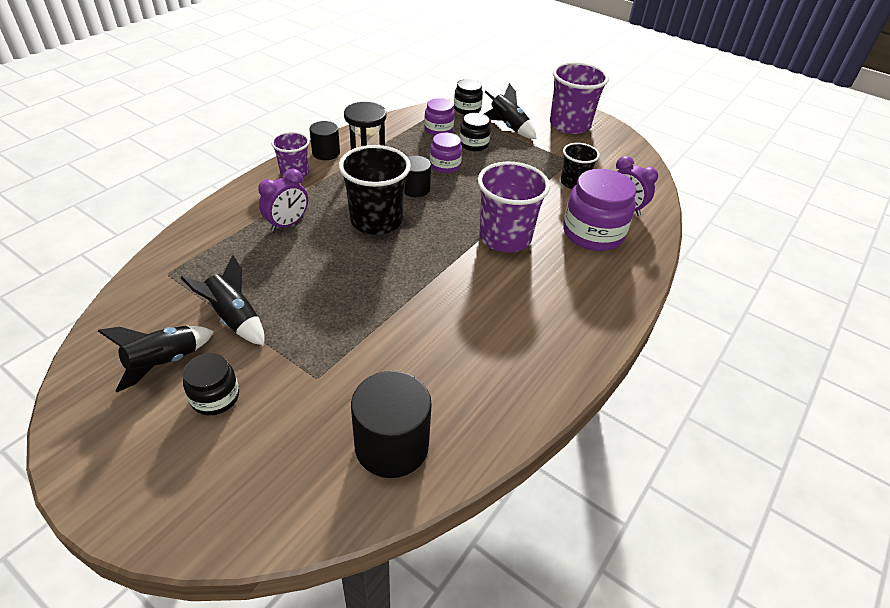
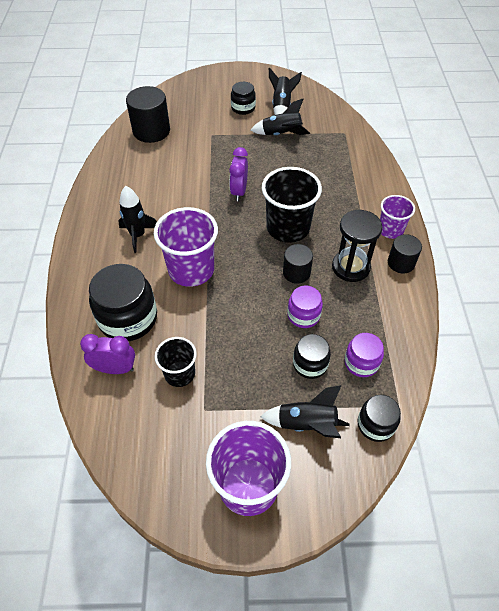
camera: 145 degrees right, 10 degrees up
purple clock [258,169,308,232] -> purple clock moved to [229,147,248,201]
purple jar [563,169,636,251] -> black jar [89,264,157,341]
none -> black rocket [118,186,157,253]

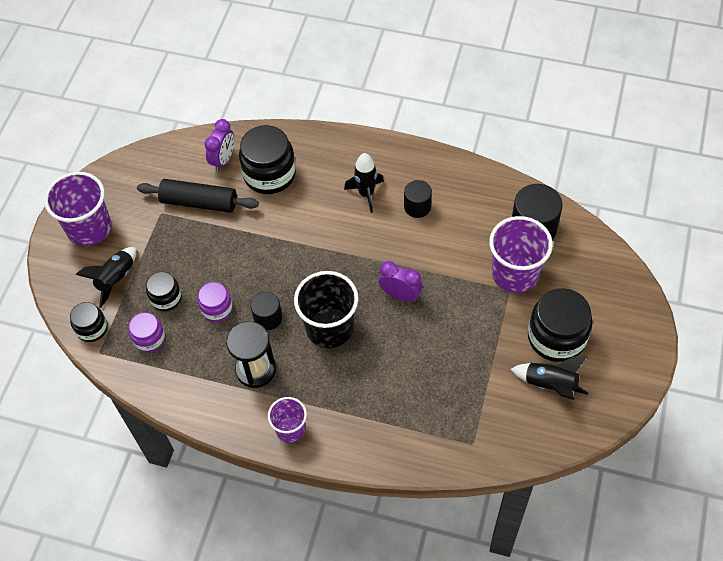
camera: 110 degrees right, 5 degrees up
purple cup [154,207,218,287] -> purple cup moved to [489,216,553,293]
black cup [155,337,197,387] -> black rolling pin [137,179,259,213]
black jar [231,82,256,115] -> black jar [528,288,593,362], size x1.78
black rocket [250,99,310,135] -> none
black cylinder [388,234,422,273] -> black cylinder moved to [404,180,432,218]

